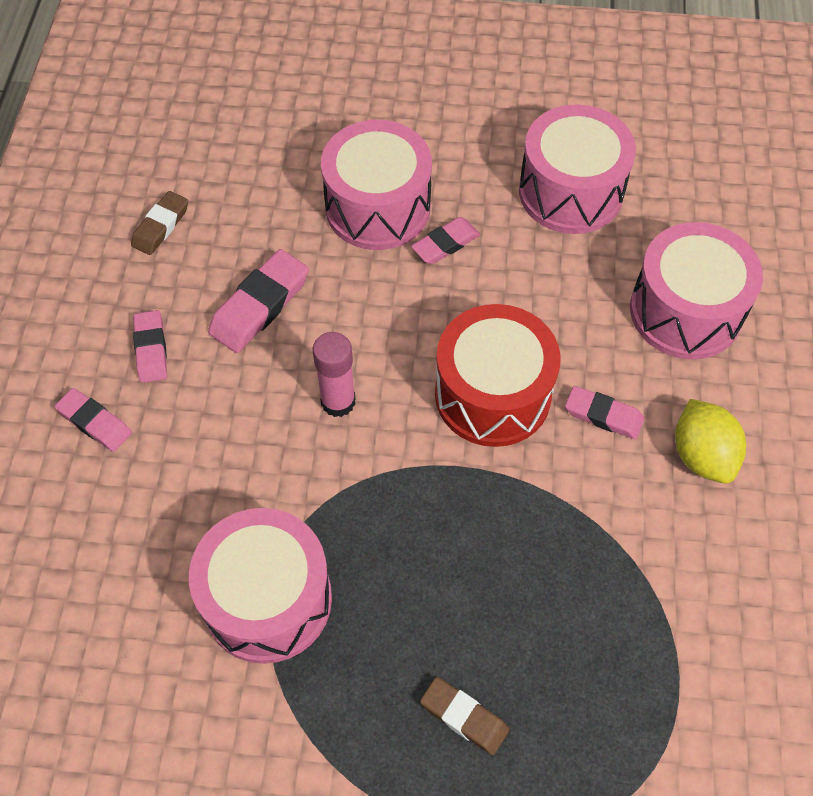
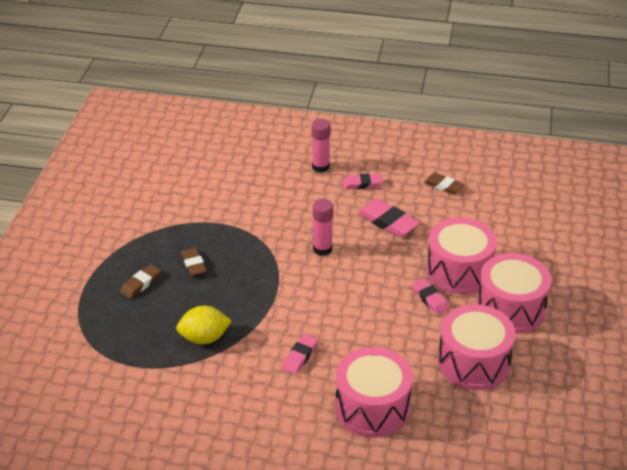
camera: 95 degrees right, 20 degrees down
pink eraser [55,388,132,452] -> pink glue stick [312,119,331,173]
pink drum [189,508,332,664] -> pink drum moved to [477,253,551,333]
red drum [435,304,561,447] -> none
yellow lemon [675,399,746,484] -> yellow lemon moved to [176,306,232,344]
none -> brown eraser [181,248,207,276]

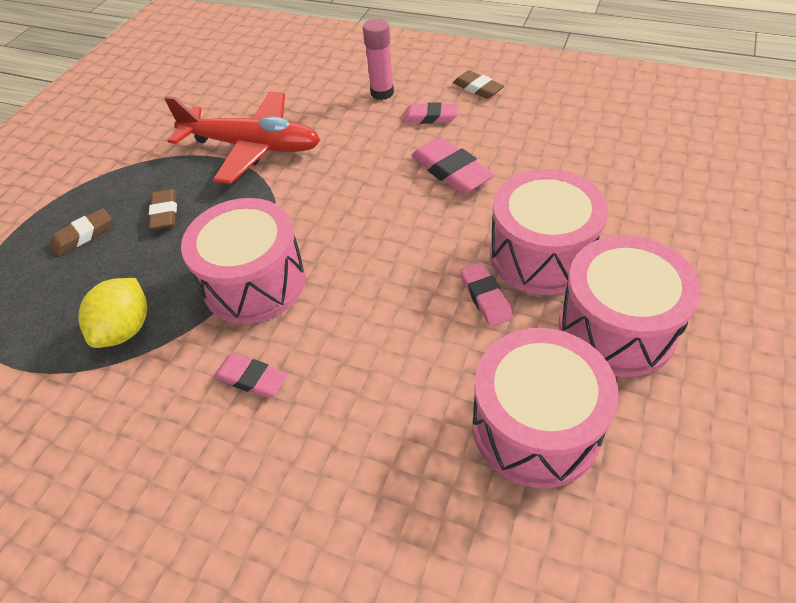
camera: 15 degrees right, 10 degrees up
yellow lemon [176,306,232,344] -> yellow lemon turned 75 degrees counterclockwise [78,278,147,348]
pink eraser [282,334,318,375] -> pink eraser turned 75 degrees clockwise [214,353,288,398]
pink glue stick [313,199,333,256] -> none
pink drum [335,347,413,437] -> pink drum moved to [181,198,306,324]
brown eraser [424,173,465,195] -> brown eraser moved to [453,70,504,99]
none -> red plane [164,92,320,184]

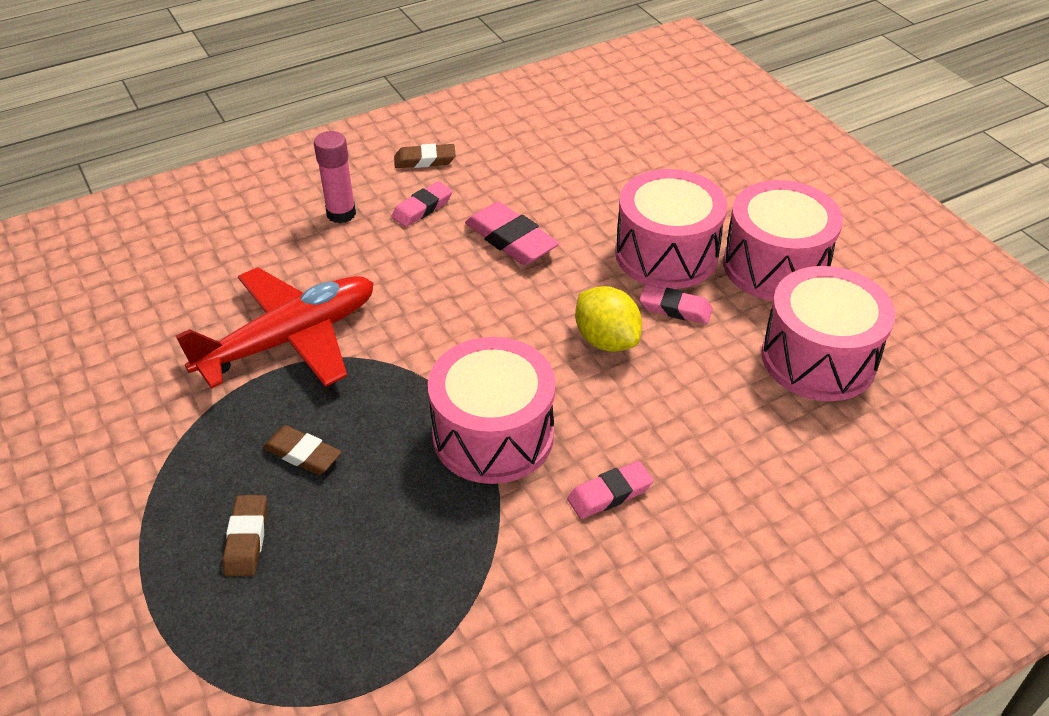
camera: 55 degrees left, 5 degrees down
yellow lemon [78,278,147,348] -> yellow lemon moved to [575,286,642,352]
pink eraser [411,137,495,195] -> pink eraser turned 45 degrees clockwise [465,202,559,265]

